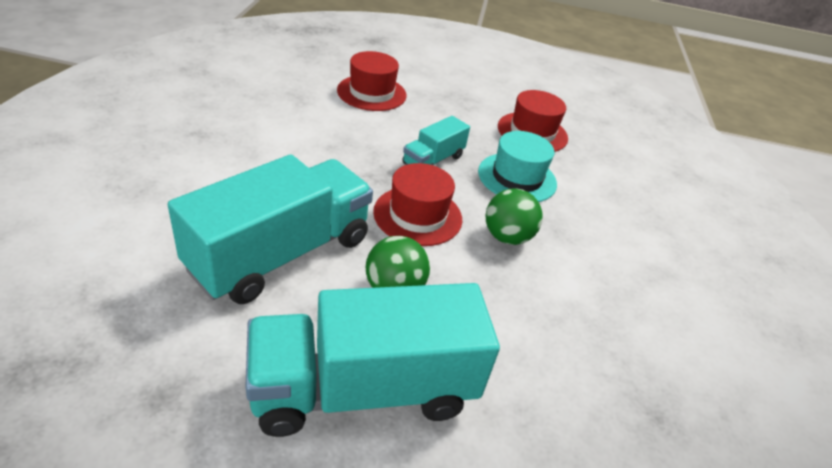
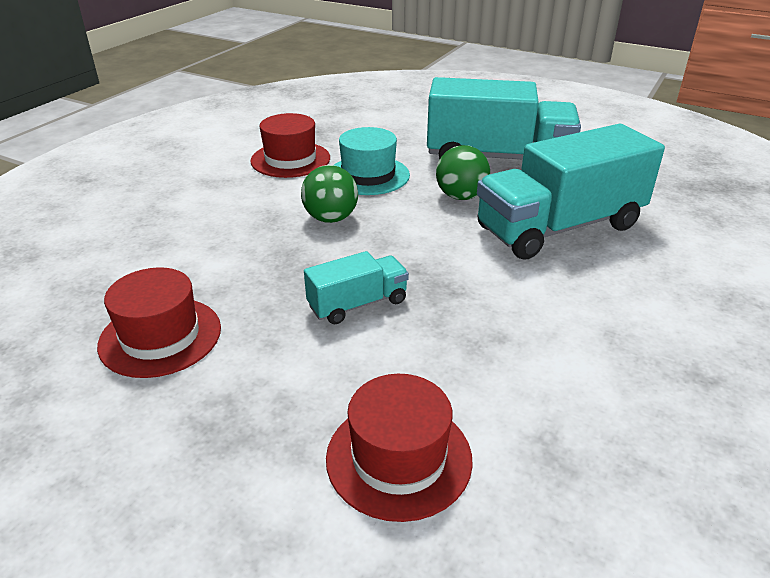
camera: 155 degrees left, 5 degrees down
red hat [373,163,462,246] -> red hat moved to [250,113,330,178]
turquoise hat [478,131,557,202] -> turquoise hat moved to [334,127,410,195]

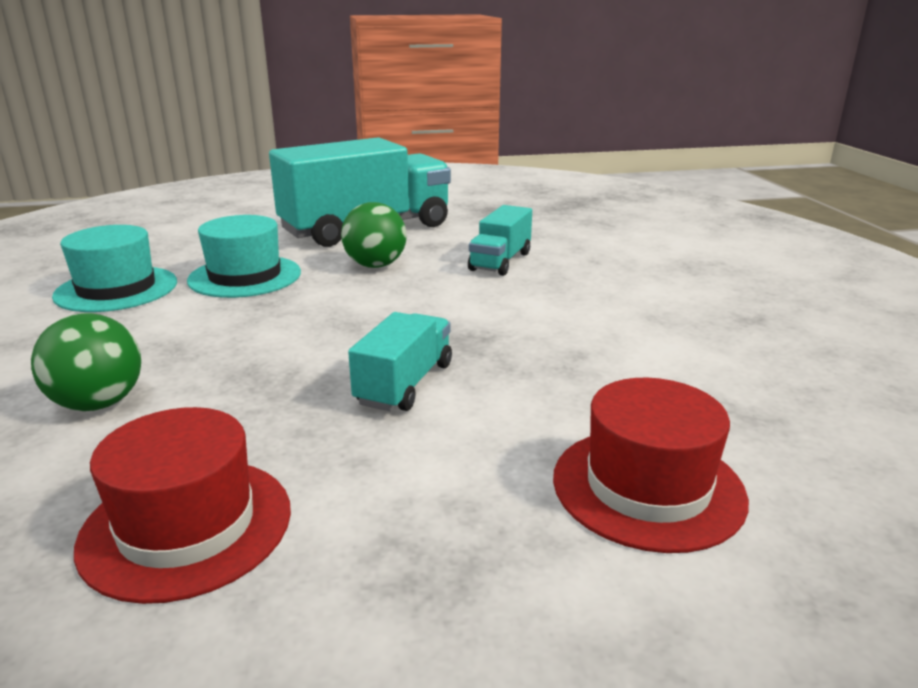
camera: 40 degrees left, 10 degrees down
red hat [250,113,330,178] -> turquoise hat [52,225,177,312]
green ball [301,165,358,223] -> green ball moved to [31,313,141,411]
turquoise truck [477,124,665,260] -> turquoise truck [468,205,532,276], size x0.49

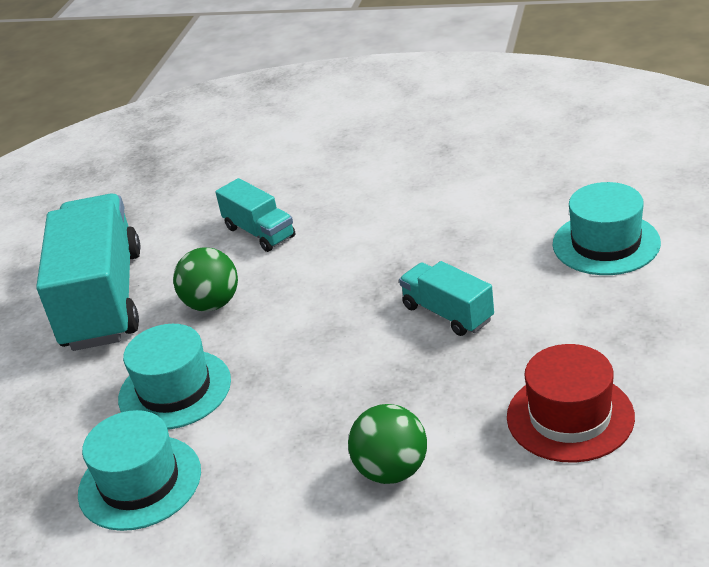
camera: 60 degrees left, 10 degrees up
red hat [553,378,749,553] -> turquoise hat [553,182,661,275]

